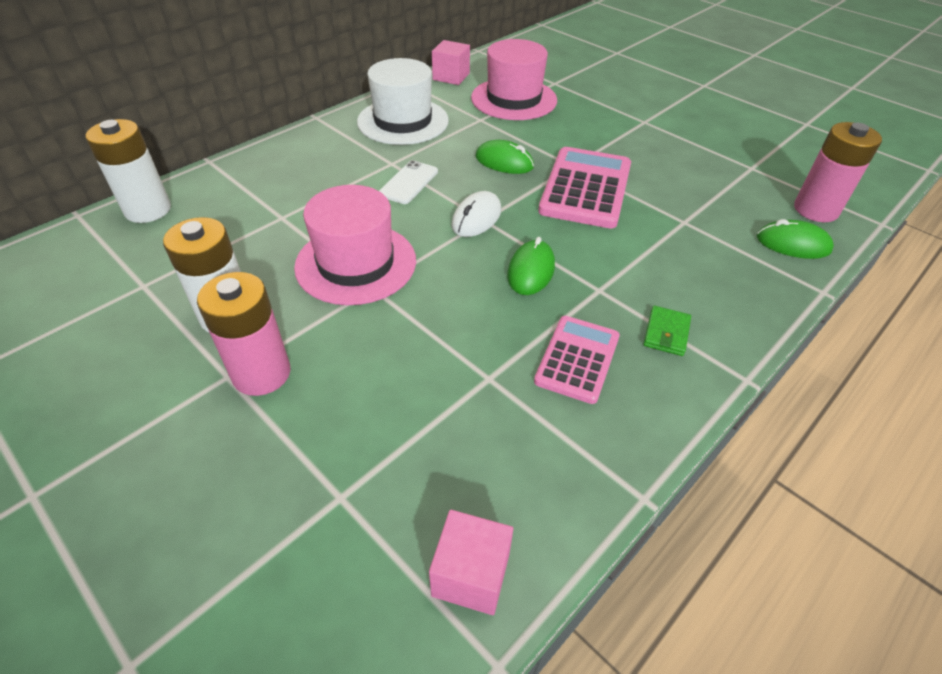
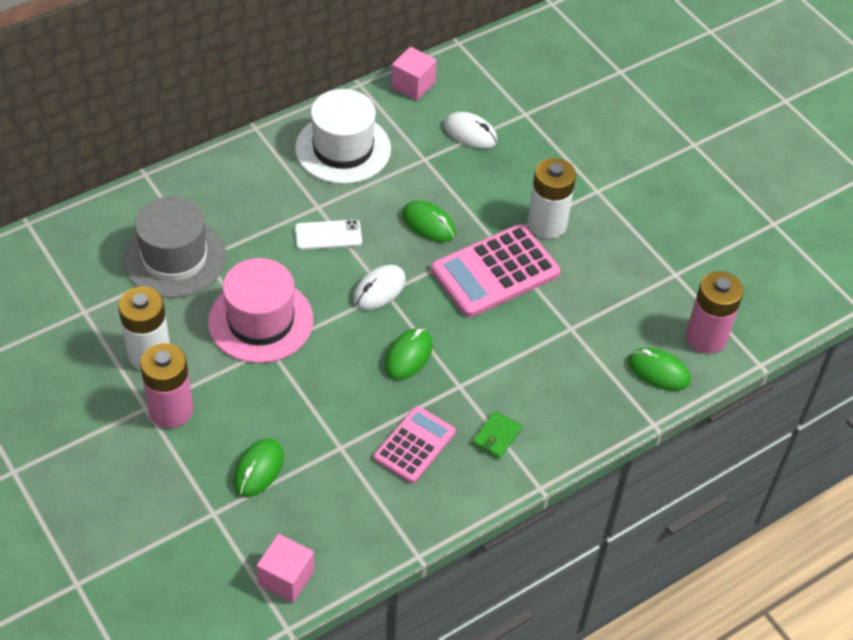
camera: 10 degrees right, 5 degrees up
white battery [86,119,171,223] -> white battery moved to [528,158,576,239]
white phone [379,160,438,204] -> white phone turned 45 degrees clockwise [295,220,362,250]
pink hat [471,39,557,120] -> white mouse [444,112,497,149]
pink calculator [538,147,631,229] -> pink calculator turned 150 degrees counterclockwise [431,224,560,318]
none -> grey hat [123,196,226,298]
none -> green mouse [233,438,284,497]

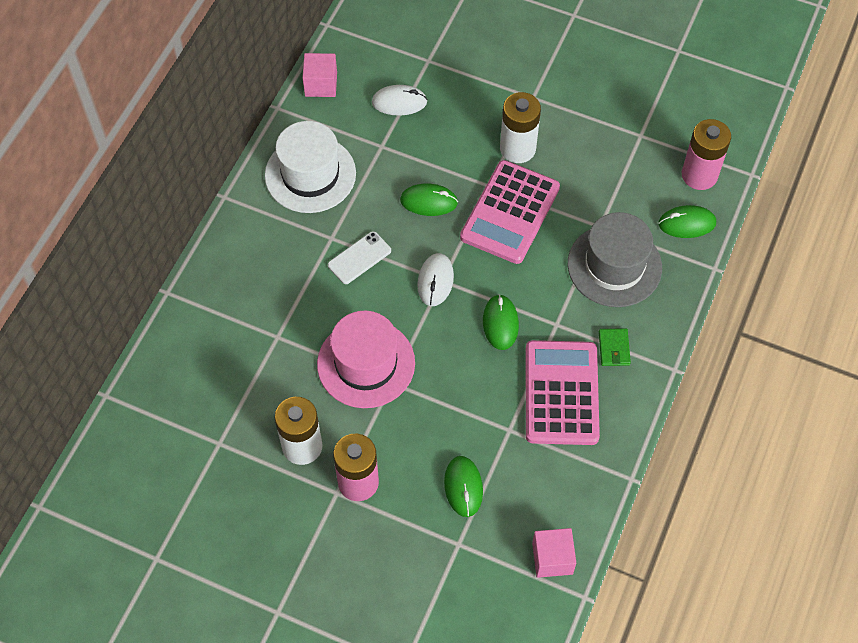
camera: 30 degrees left, 10 degrees up
grey hat [123,196,226,298] -> grey hat moved to [568,212,662,307]
pink calculator [374,406,456,483] -> pink calculator [526,340,600,445], size x1.59

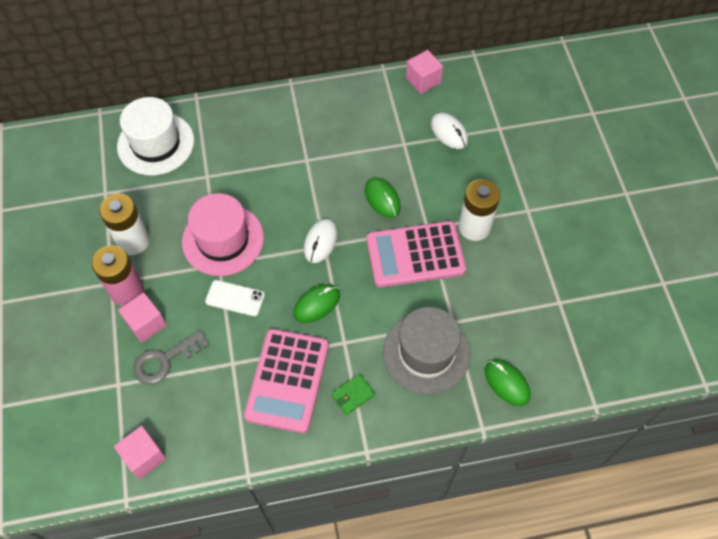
camera: 55 degrees right, 0 degrees up
white hat [265,121,356,213] -> white hat moved to [117,97,194,176]
white phone [328,231,391,284] -> white phone moved to [205,280,265,317]
white mouse [417,253,454,306] -> white mouse turned 45 degrees counterclockwise [304,219,338,263]
green mouse [444,456,483,517] -> grey key [133,330,210,384]
pink calculator [526,340,600,445] -> pink calculator turned 135 degrees clockwise [244,329,329,433]
pink battery [682,119,731,190] -> none
none -> pink cube [118,292,167,343]

